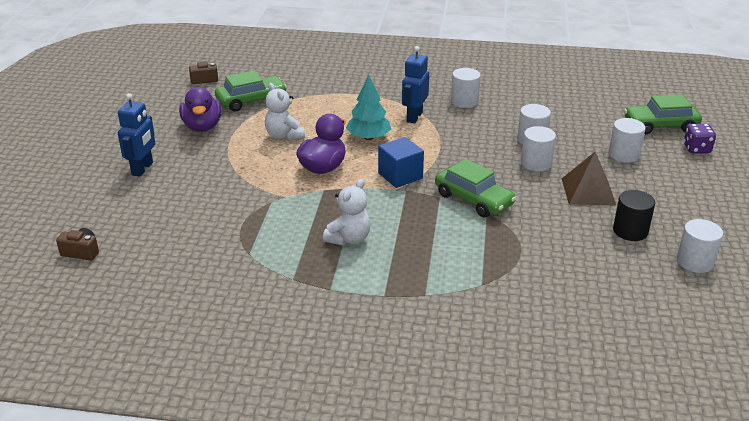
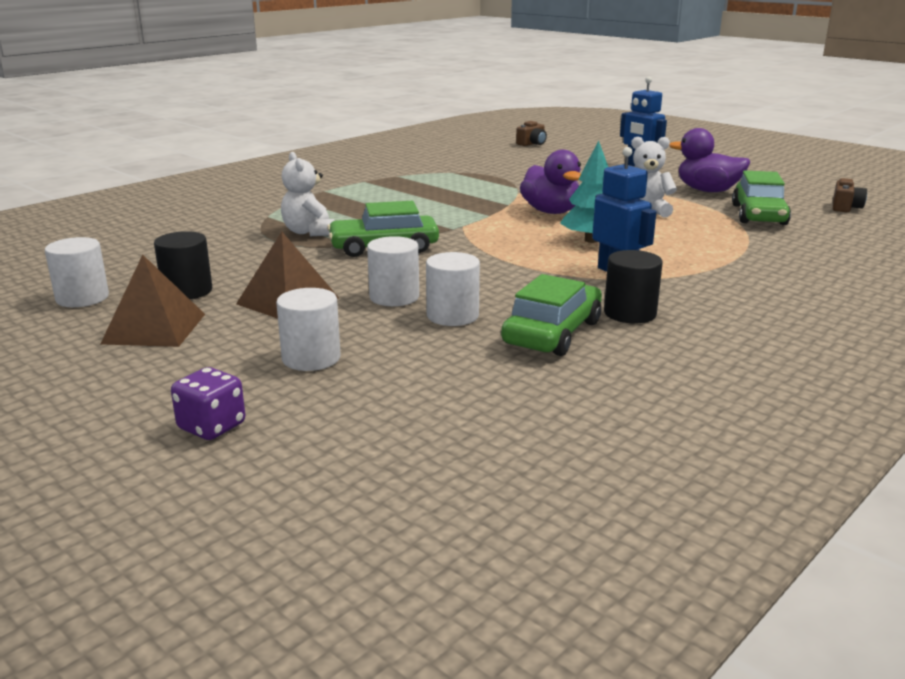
camera: 125 degrees right, 10 degrees down
white teddy bear [323,179,371,246] -> white teddy bear moved to [281,152,334,236]
blue cube [378,137,424,188] -> none
white cylinder [451,68,481,108] -> black cylinder [604,250,663,323]
green car [624,94,702,134] -> green car moved to [501,274,602,356]
none -> brown pyramid [101,255,205,347]

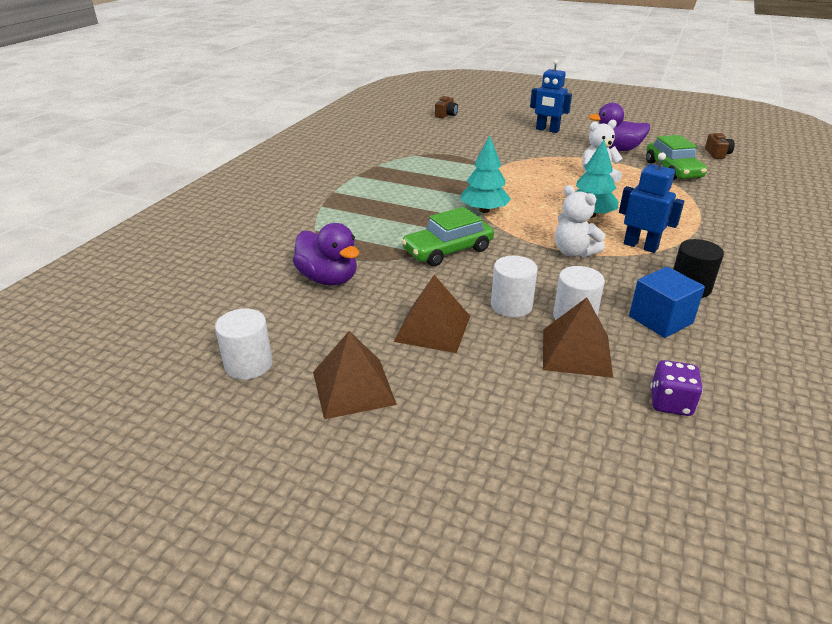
camera: 20 degrees left, 10 degrees up
black cylinder [154,231,212,299] -> none
purple dice [171,367,245,440] -> purple dice moved to [651,360,703,416]
white cylinder [276,288,341,371] -> none
white teddy bear [281,152,334,236] -> white teddy bear moved to [555,185,605,257]
green car [501,274,602,356] -> blue cube [629,267,705,338]
purple duck [520,150,581,214] -> purple duck moved to [293,223,359,285]
none -> turquoise tree [461,135,511,213]
none -> brown pyramid [543,297,613,378]

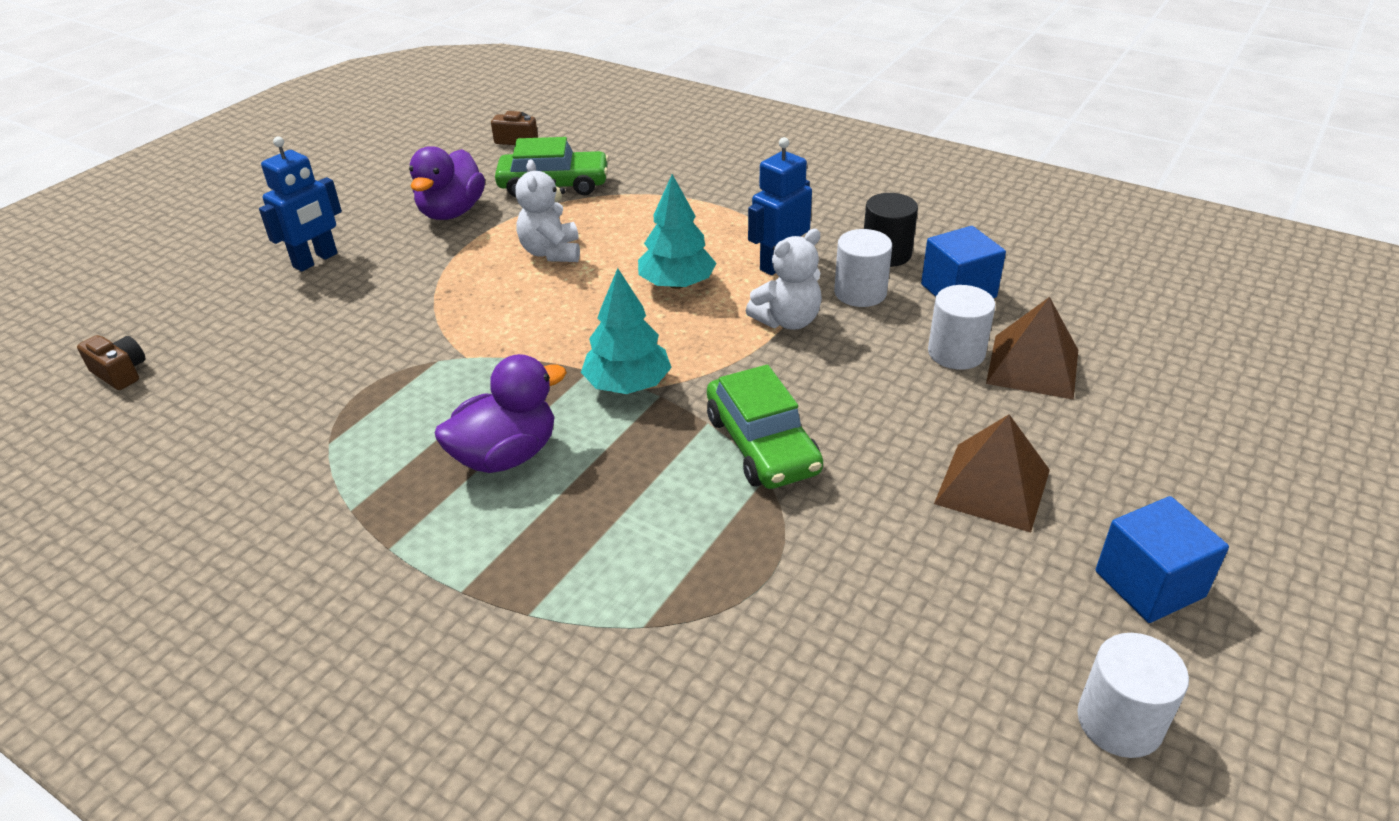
camera: 80 degrees left, 5 degrees up
purple duck [293,223,359,285] -> purple duck moved to [435,354,567,473]
brown pyramid [313,331,397,419] -> blue cube [1096,496,1229,623]
white cylinder [491,256,538,318] -> white cylinder moved to [834,229,892,307]
purple dice [651,360,703,416] -> none

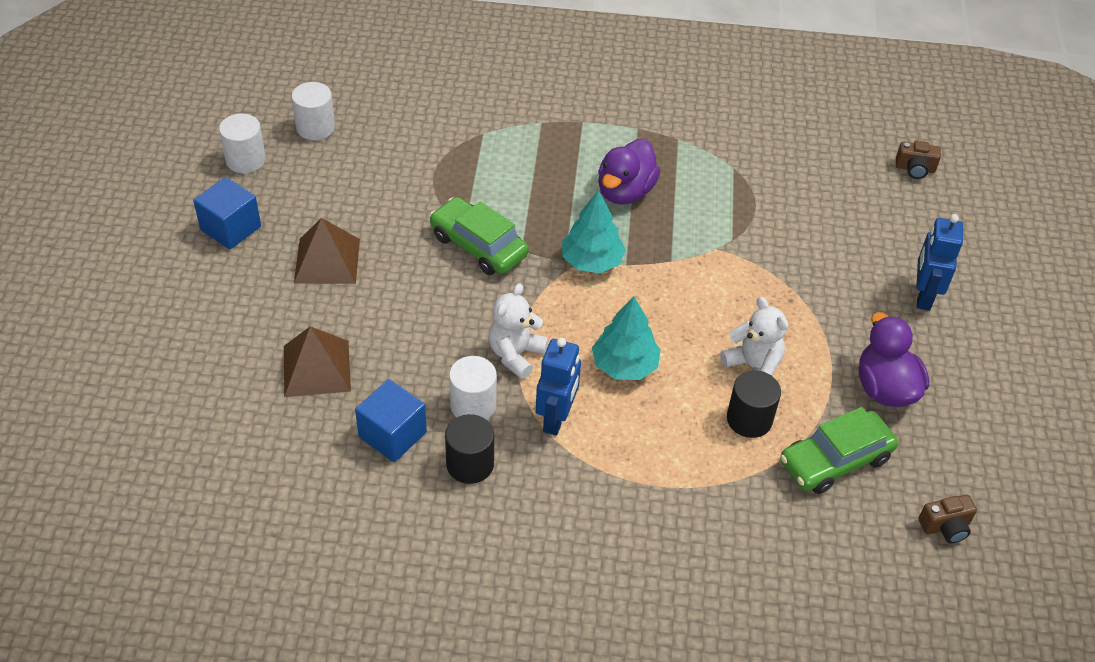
camera: 150 degrees right, 10 degrees up
white cylinder [928,285,995,370] -> white cylinder moved to [291,82,335,140]
none -> black cylinder [727,370,781,438]

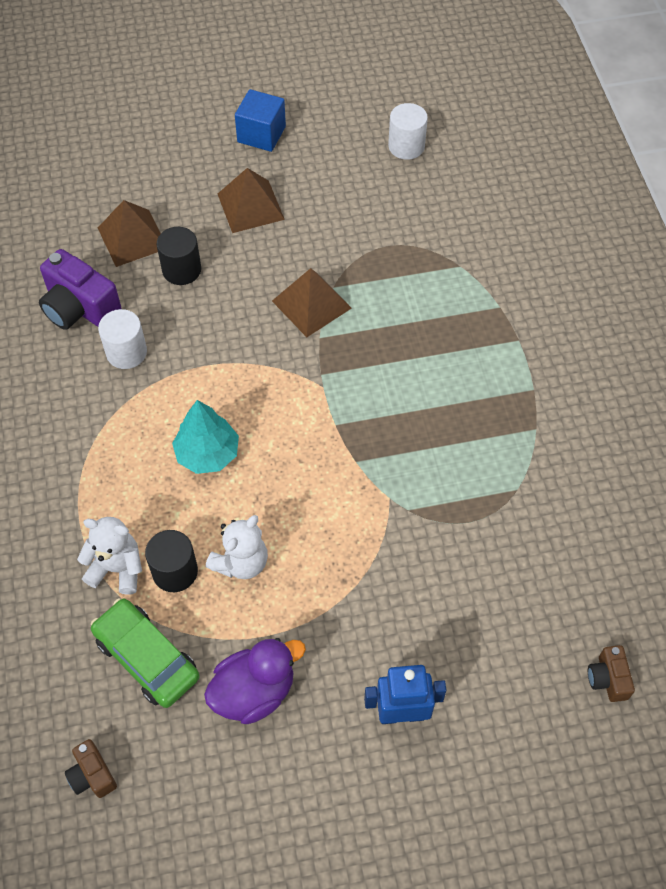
camera: 75 degrees right, 10 degrees up
white cylinder [219,114,266,173] -> none
blue cube [355,379,427,462] -> purple camera [39,249,121,330]
green car [430,197,529,275] -> brown pyramid [272,268,352,337]
black cylinder [445,414,494,484] -> black cylinder moved to [157,227,201,285]
white teddy bear [488,283,549,379] -> white teddy bear moved to [77,517,142,595]
blue robot [536,337,581,436] -> none
turquoise tree [562,190,626,273] -> none
purple duck [598,139,660,205] -> none

